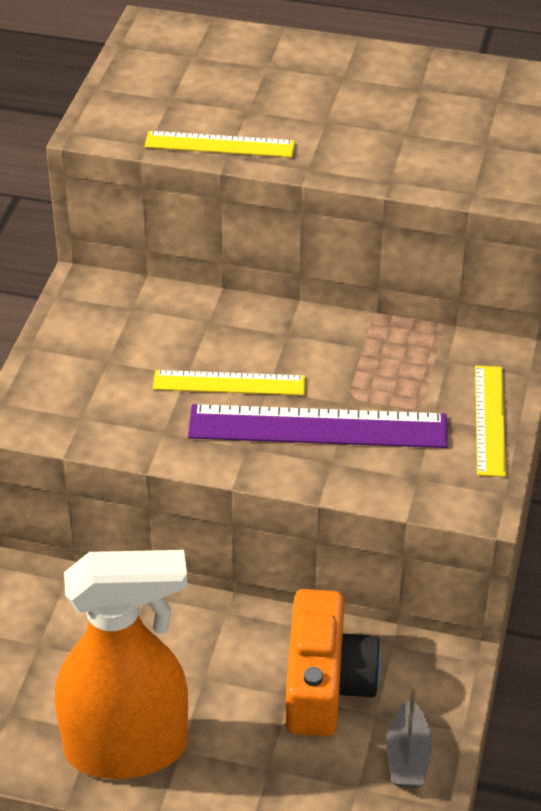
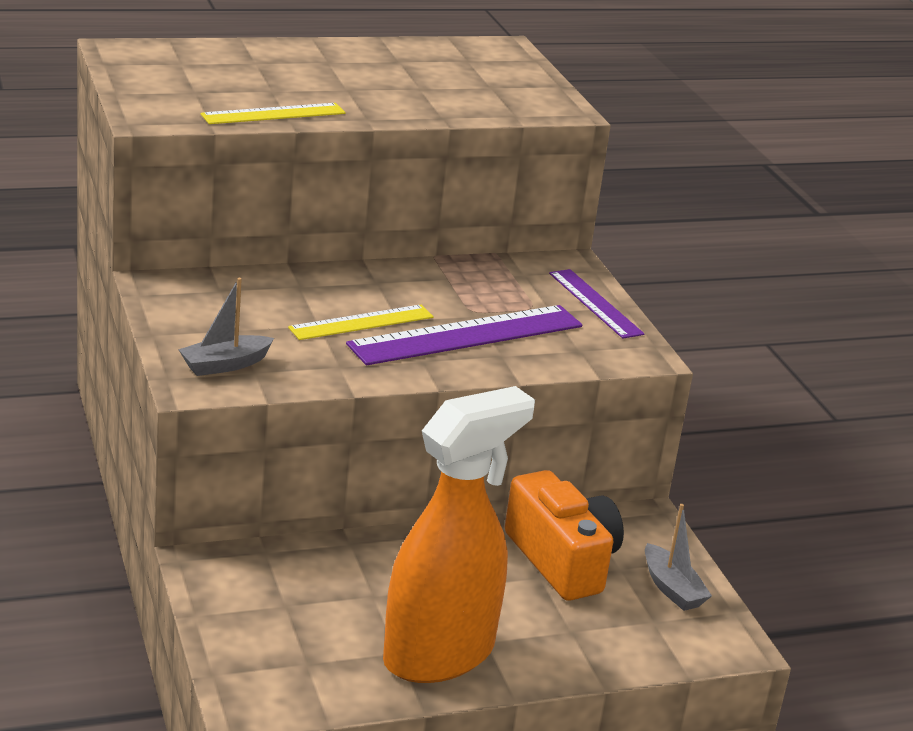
camera: 35 degrees left, 15 degrees down
yellow ruler [475,366,506,477] -> purple ruler [549,269,644,339]
none -> grey boat [178,278,274,376]

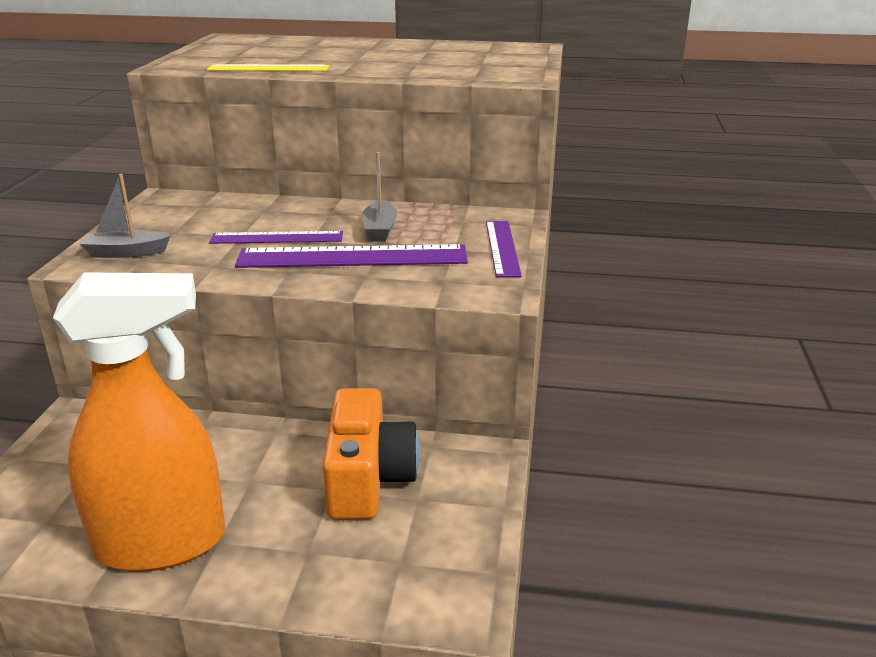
camera: 30 degrees right, 0 degrees up
yellow ruler [288,305,434,340] -> purple ruler [209,231,343,244]
grey boat [645,504,712,611] -> grey boat moved to [362,152,397,241]

